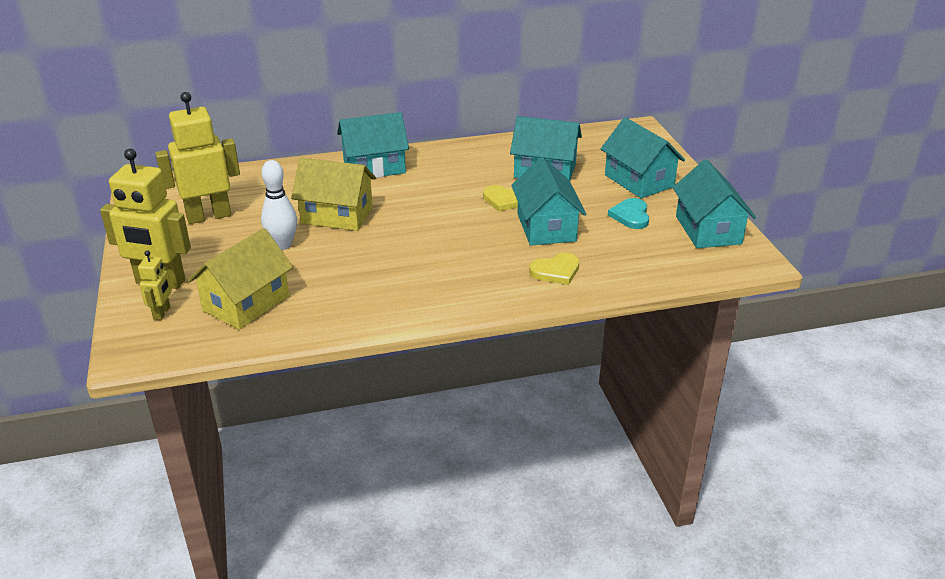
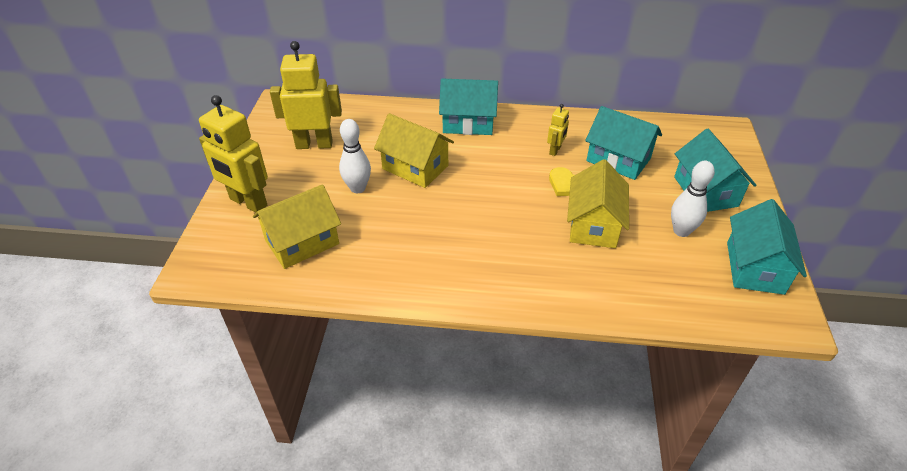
camera: 20 degrees right, 10 degrees up
yellow robot [138,250,172,320] -> yellow robot moved to [547,104,569,156]
turquoise house [511,157,586,246] -> yellow house [567,159,629,248]
yellow heart [529,253,580,285] -> none
turquoise heart [608,198,649,229] -> white bowling pin [671,161,715,237]

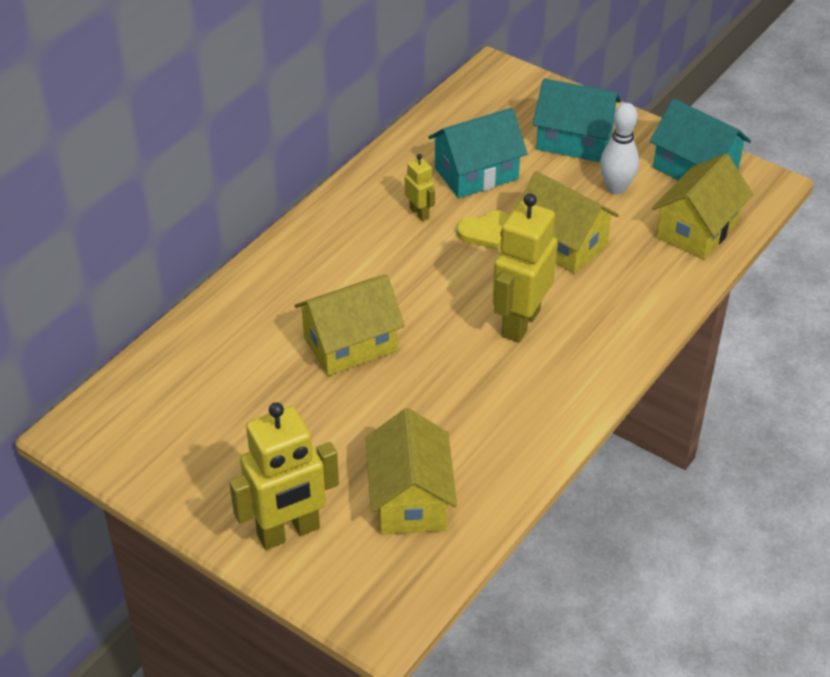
camera: 60 degrees left, 0 degrees up
yellow robot [270,41,342,149] -> yellow robot moved to [493,193,558,343]
white bowling pin [339,119,371,193] -> none
turquoise house [439,79,498,135] -> none
none -> yellow house [652,154,753,259]

